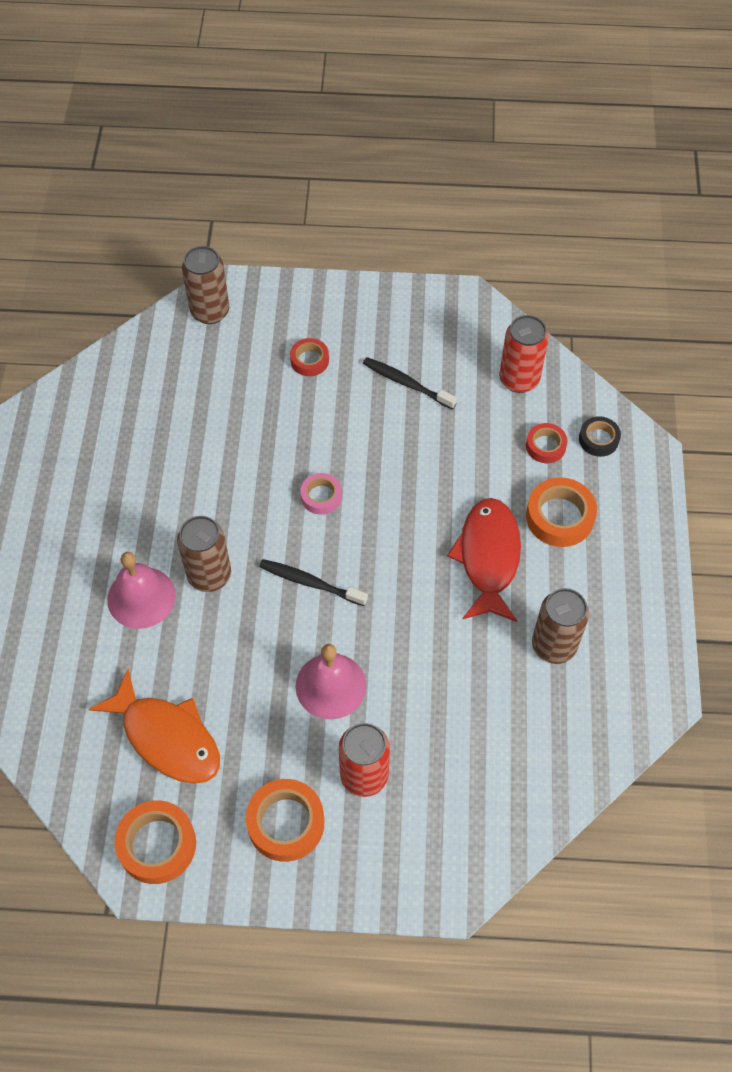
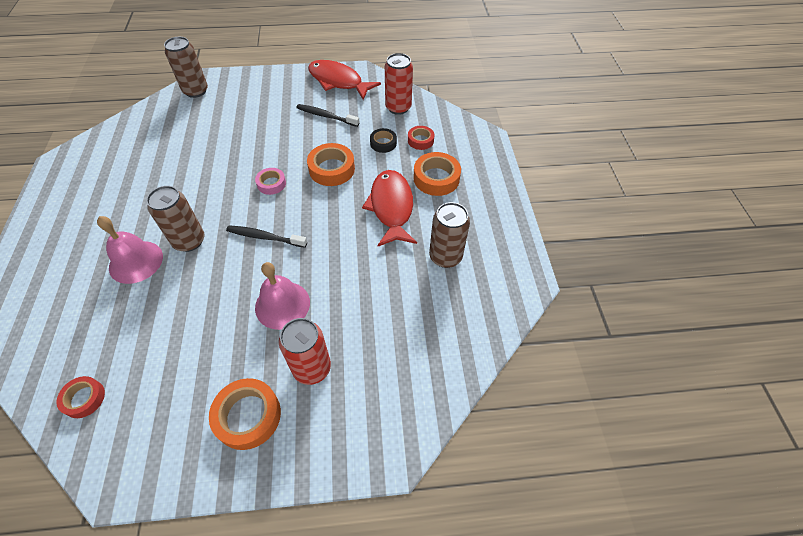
camera: 10 degrees left, 5 degrees down
orange fish [89,669,220,784] -> none
orange tape [114,800,196,884] -> orange tape moved to [307,143,355,186]
red tape [290,338,329,376] -> red tape moved to [56,376,105,418]
black tape [579,416,621,457] -> black tape moved to [370,128,397,153]
none -> red fish [308,60,381,100]

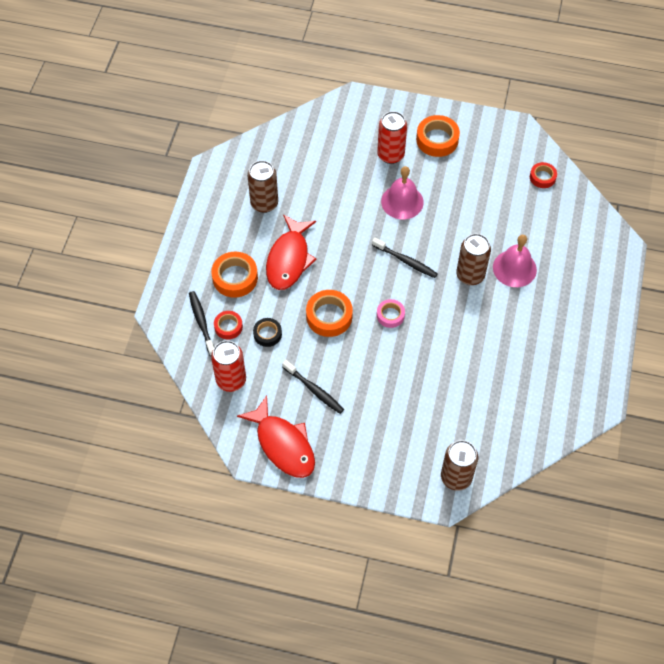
camera: 160 degrees left, 5 degrees up
none -> black toothbrush [189,291,214,356]

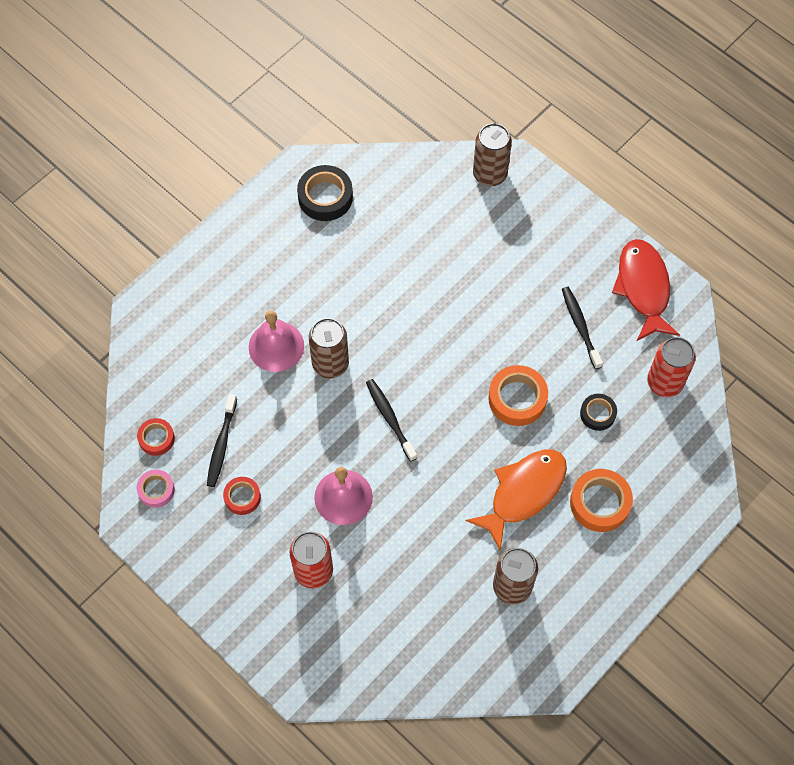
camera: 150 degrees left, 5 degrees up
black toothbrush [189,291,214,356] -> black toothbrush moved to [207,394,237,487]
red tape [214,311,243,339] -> red tape moved to [223,477,261,515]
red fish [266,214,316,290] -> orange fish [466,450,567,551]
pink tape [377,299,405,328] -> pink tape moved to [137,469,175,508]
orange tape [416,115,460,157] -> none
none -> black tape [297,165,353,221]

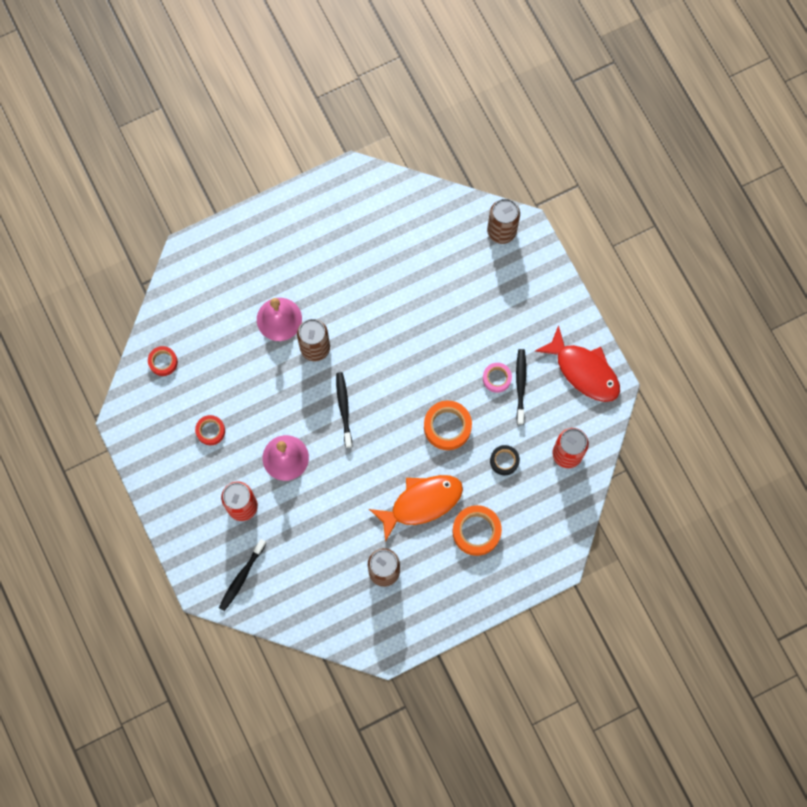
camera: 20 degrees right, 10 degrees up
pink tape [137,469,175,508] -> pink tape moved to [483,363,512,393]
black toothbrush [207,394,237,487] -> black toothbrush moved to [219,539,267,611]
black tape [297,165,353,221] -> none
red fish [612,239,680,341] -> red fish turned 120 degrees clockwise [535,325,620,402]

